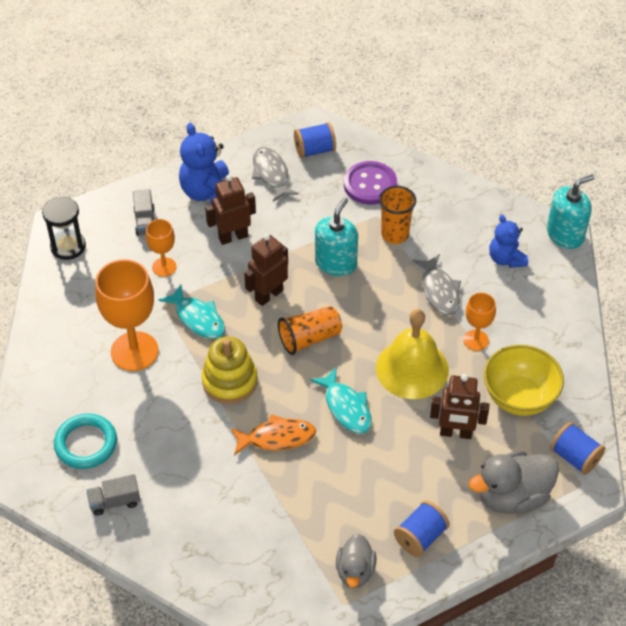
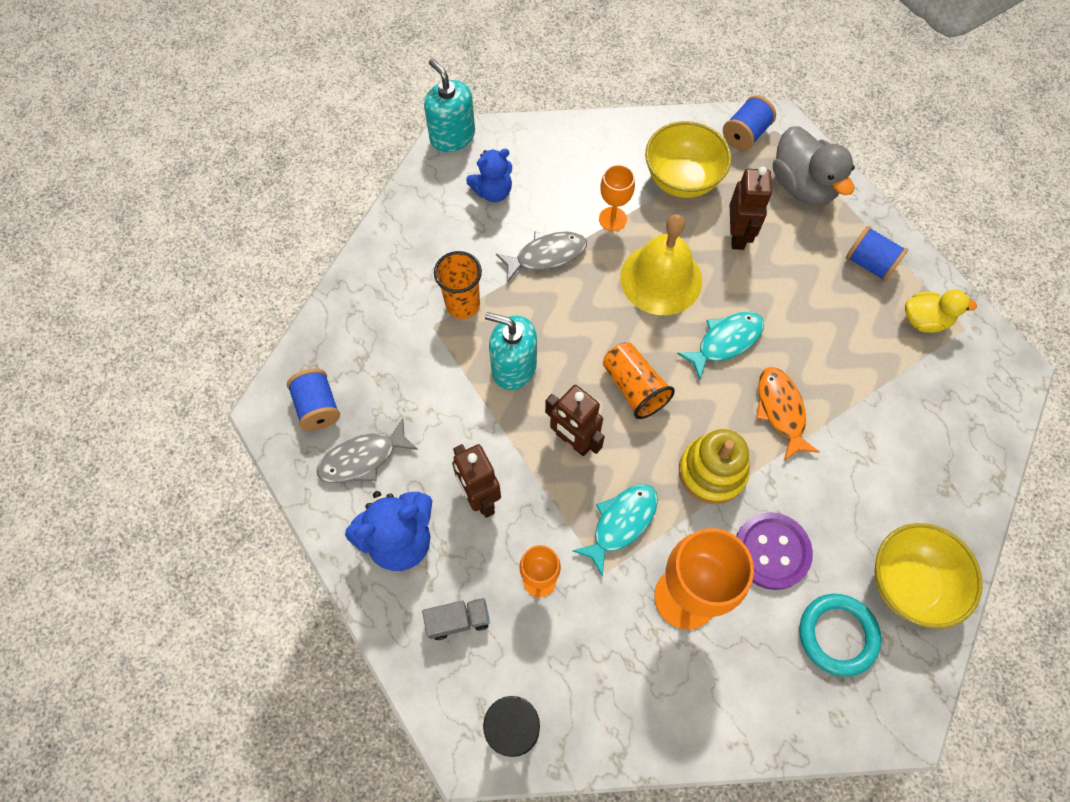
camera: 95 degrees left, 15 degrees up
grey truck [86,474,141,516] -> yellow bowl [875,523,983,629]
grey duck [336,534,376,588] -> yellow duck [905,289,977,333]
purple button [344,161,397,205] -> purple button moved to [736,512,813,590]

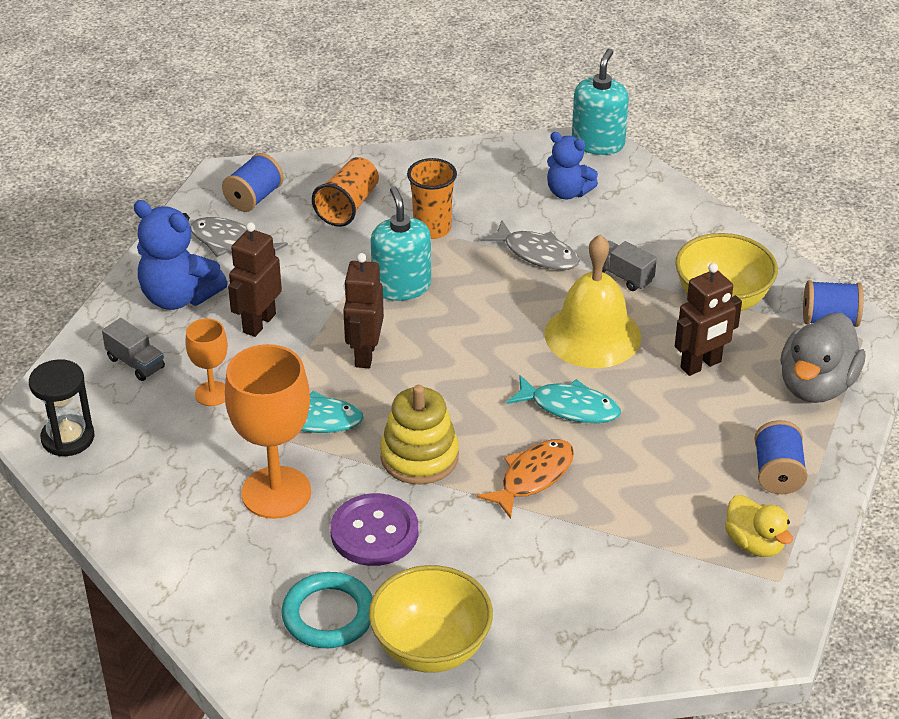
camera: 55 degrees right, 25 degrees down
orange goblet [599,165,635,231] -> grey truck [602,241,657,291]
orange cup [603,342,675,419] -> orange cup moved to [312,157,379,227]

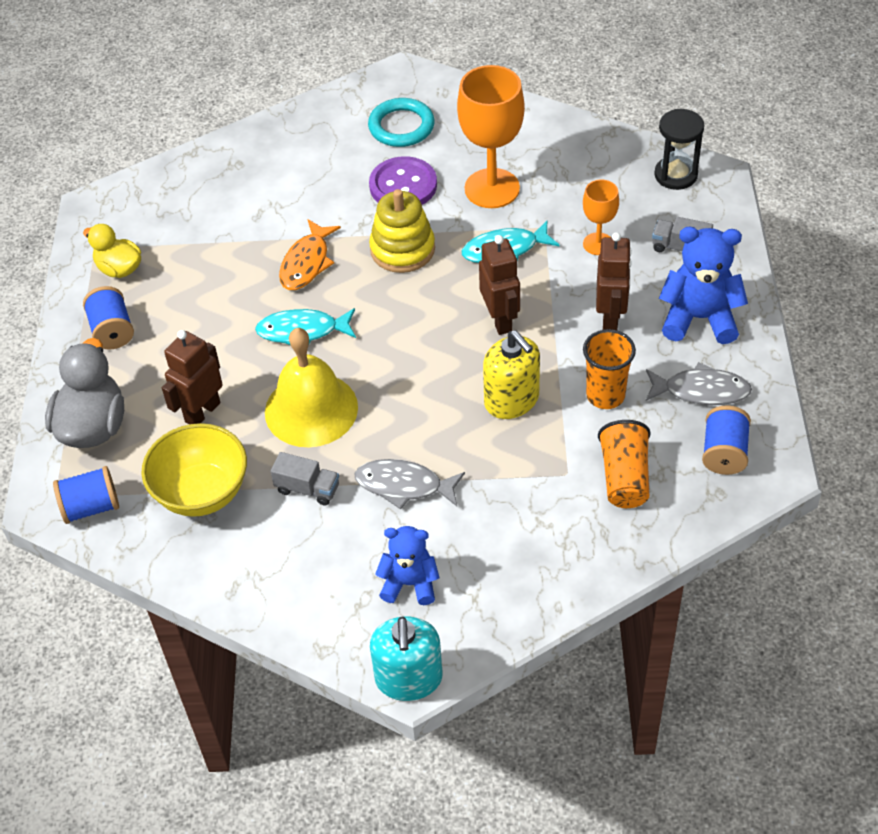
camera: 160 degrees right, 10 degrees up
yellow bowl [369,565,493,673] -> none
turquoise soap dispenser [371,186,431,301] -> yellow soap dispenser [483,330,540,419]
orange cup [407,158,457,239] -> orange cup moved to [583,329,636,409]

